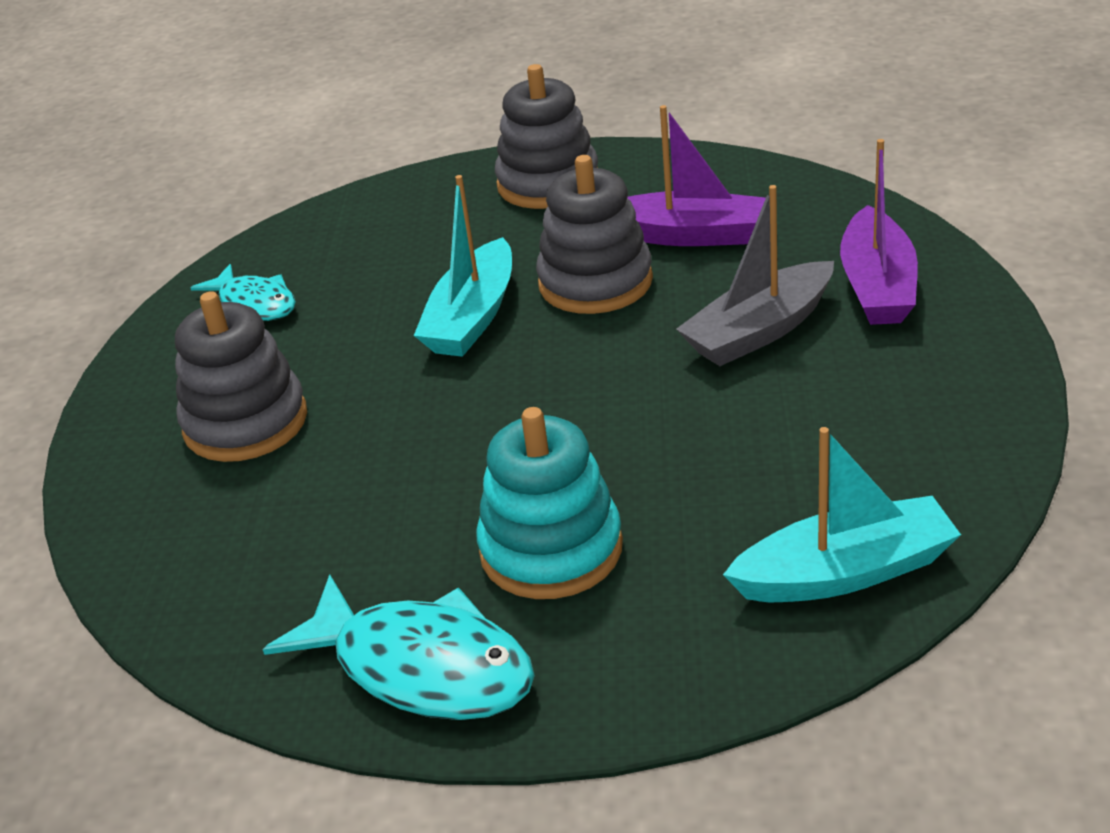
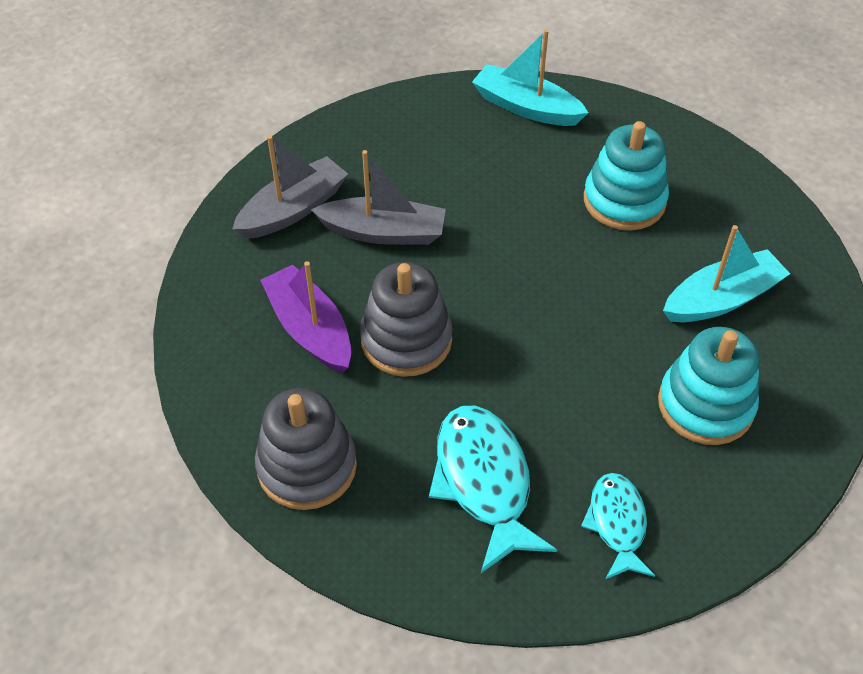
camera: 140 degrees left, 15 degrees up
grey stacking toy [175,291,307,462] -> turquoise stacking toy [658,327,759,445]
turquoise fish [263,574,535,720] -> turquoise fish moved to [429,406,557,573]
turquoise boat [414,175,512,357] -> turquoise boat moved to [663,225,790,322]
purple boat [840,139,918,325] -> grey boat [232,135,348,239]

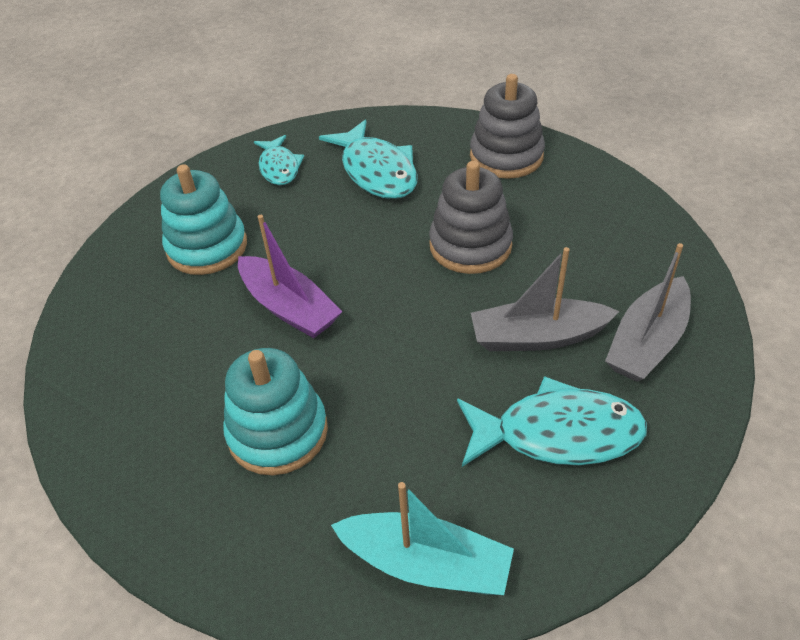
camera: 170 degrees right, 5 degrees down
purple boat [260,261,351,373] -> purple boat moved to [238,215,342,338]
turquoise boat [663,225,790,322] -> none
none -> turquoise fish [457,376,647,467]

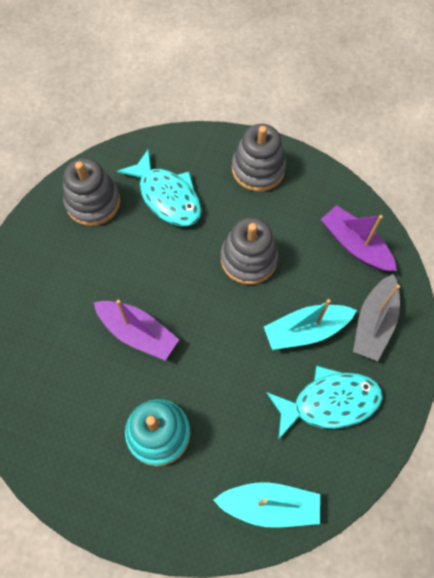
camera: 15 degrees left, 20 degrees up
turquoise stacking toy [160,164,247,275] -> none
turquoise fish [254,135,304,185] -> grey stacking toy [63,158,120,226]
grey boat [471,247,620,351] -> turquoise boat [264,299,357,350]
none -> purple boat [321,205,397,272]

